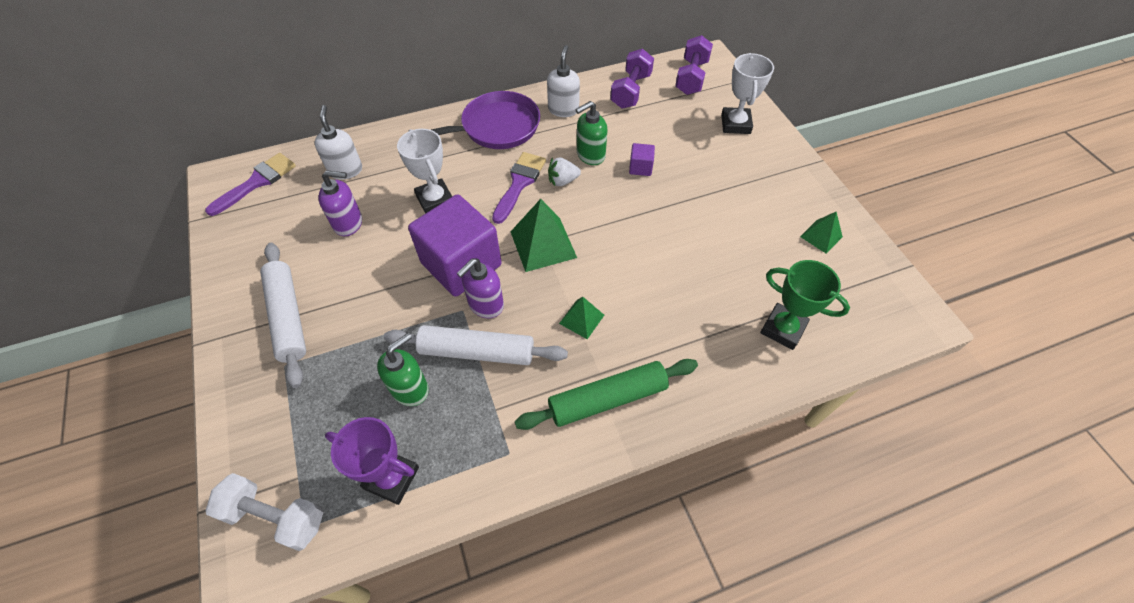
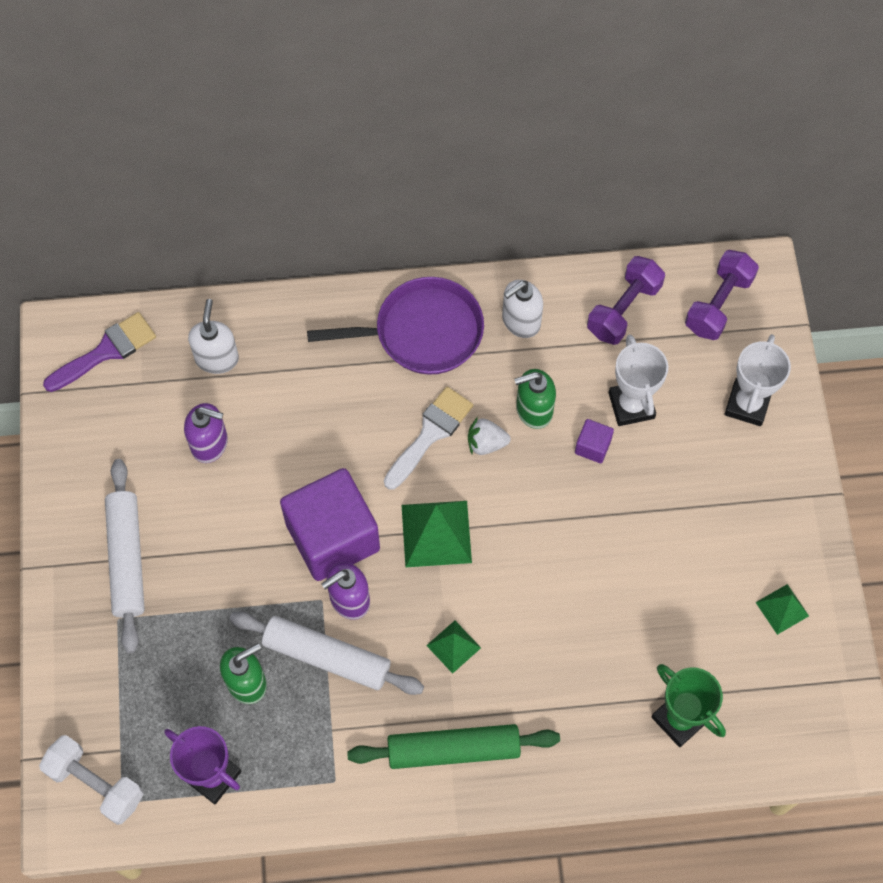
camera: 15 degrees right, 10 degrees up
white trophy [397,129,452,214] -> white trophy moved to [609,335,668,426]
purple brush [492,152,546,224] -> white brush [384,387,473,490]
white soap dispenser [547,45,580,117] -> white soap dispenser turned 150 degrees counterclockwise [502,280,543,338]

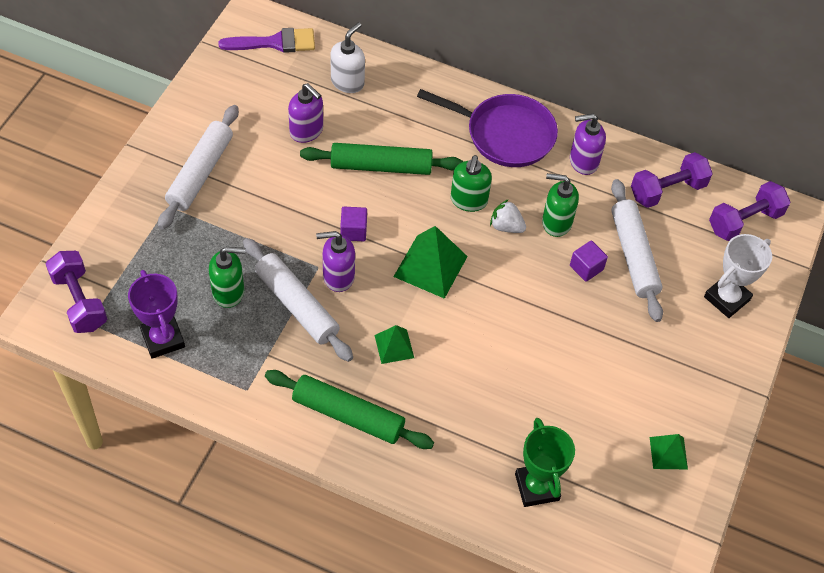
camera: 25 degrees right, 10 degrees down
white dumbbell [39,735,144,825] -> purple dumbbell [46,251,107,333]
purple cube [280,468,380,581] -> purple cube [340,207,367,241], size x0.41
white brush [384,387,473,490] -> green soap dispenser [450,155,492,212]
white soap dispenser [502,280,543,338] -> purple soap dispenser [570,114,606,175]
white trophy [609,335,668,426] -> white rolling pin [611,179,663,322]
none -> green rolling pin [300,143,463,175]

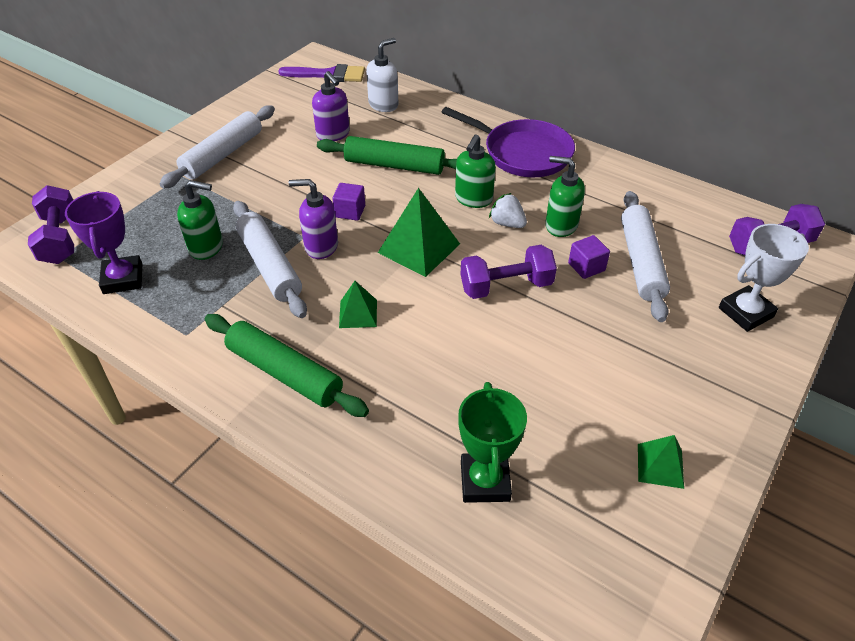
camera: 15 degrees right, 10 degrees down
purple soap dispenser [570,114,606,175] -> none
purple dumbbell [631,152,713,208] -> purple dumbbell moved to [460,245,557,299]

